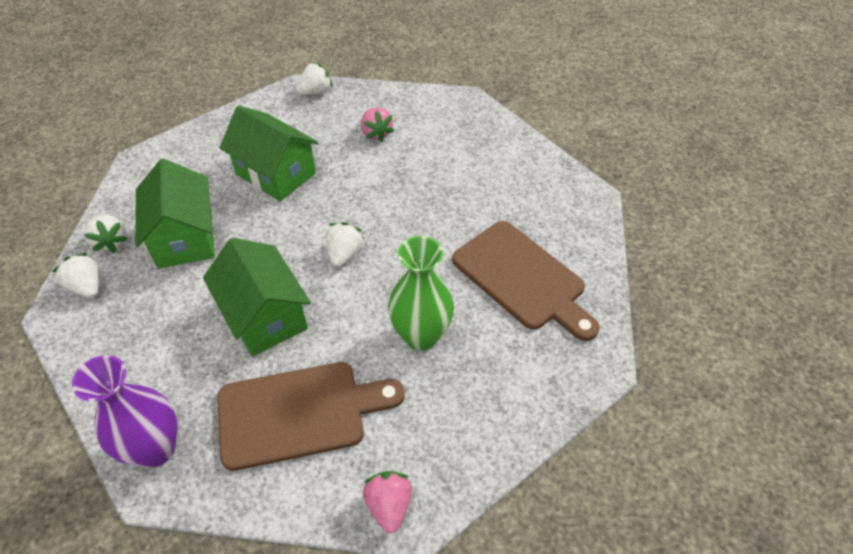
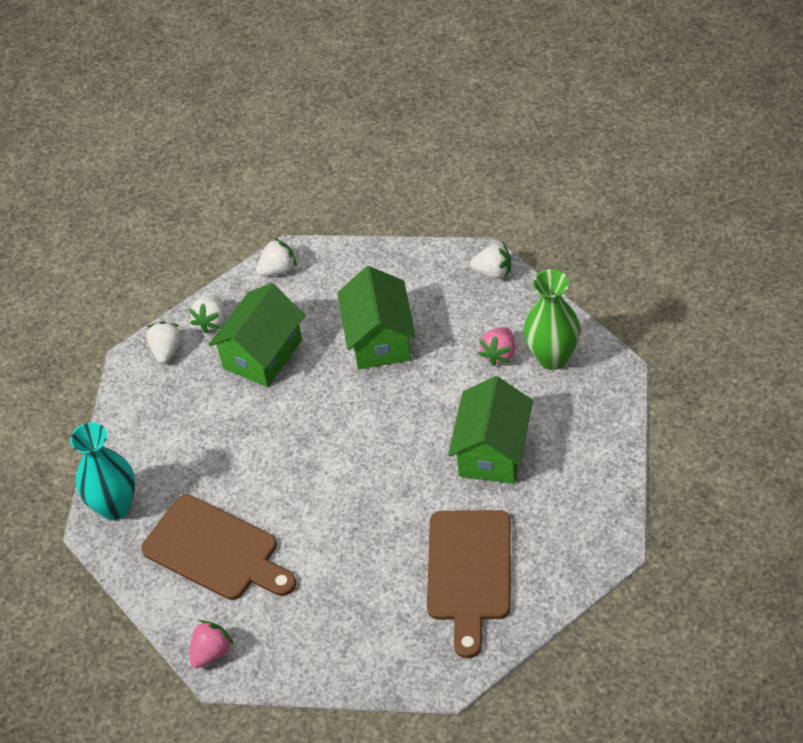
camera: 50 degrees right, 0 degrees up
purple vase [72,355,177,467] -> turquoise vase [70,422,135,520]
green house [203,238,311,356] -> green house moved to [448,376,533,484]
white strawberry [326,222,365,267] -> white strawberry moved to [256,238,297,276]
green vase [388,236,454,351] -> green vase moved to [524,269,580,370]

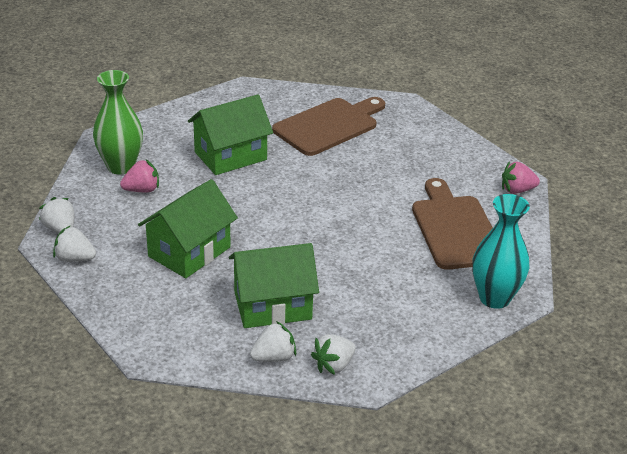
camera: 140 degrees left, 15 degrees down
white strawberry [256,238,297,276] -> white strawberry moved to [53,225,96,262]

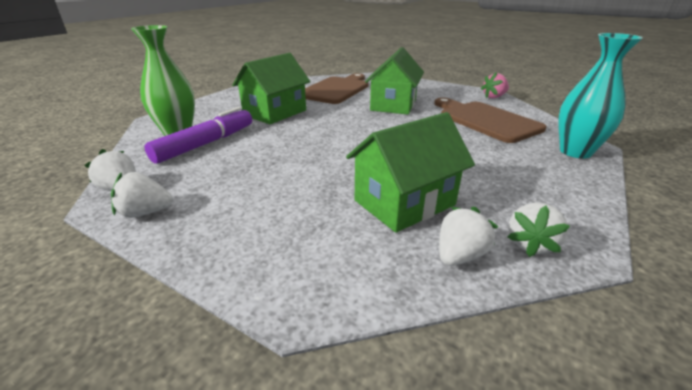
camera: 20 degrees left, 5 degrees down
pink strawberry [120,160,159,192] -> purple marker [144,107,252,164]
green house [138,179,238,278] -> green house moved to [365,47,424,115]

